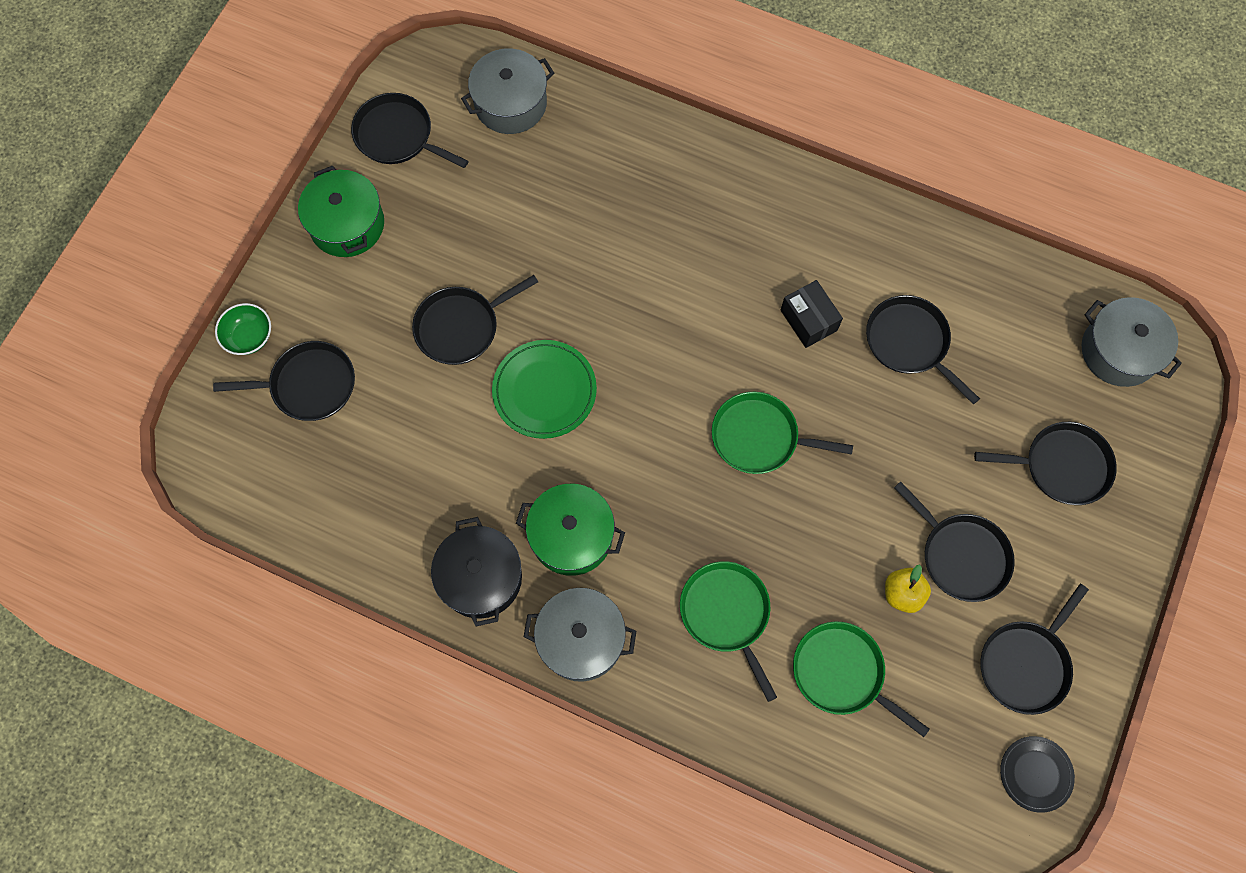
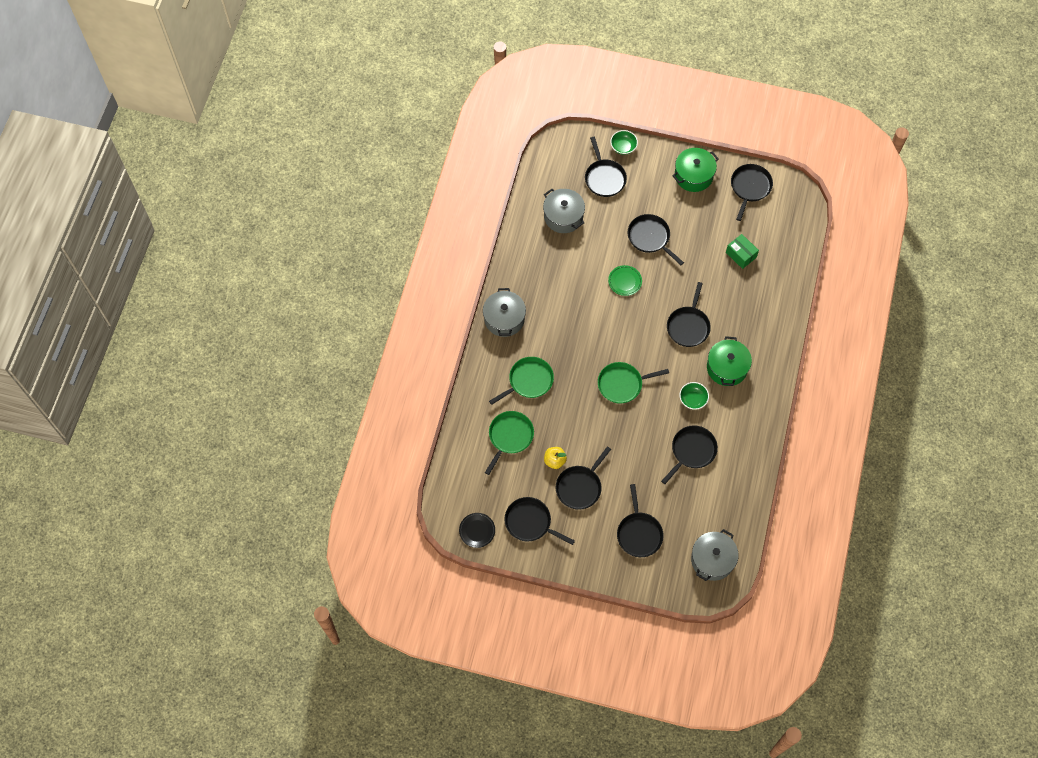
camera: 80 degrees right, 5 degrees down
black pot [431,517,522,626] -> none
grey pot [461,48,554,134] -> grey pot moved to [543,189,585,233]
green plate [492,340,597,439] -> green plate [608,265,642,296], size x0.64
green pot [516,484,625,576] -> green pot moved to [707,336,752,386]
green pan [712,392,853,474] -> green pan turned 105 degrees counterclockwise [598,362,669,403]
black box [781,280,843,348] -> green bowl [679,382,709,410]
none -> black pan [667,282,711,347]
none -> green box [726,234,759,269]

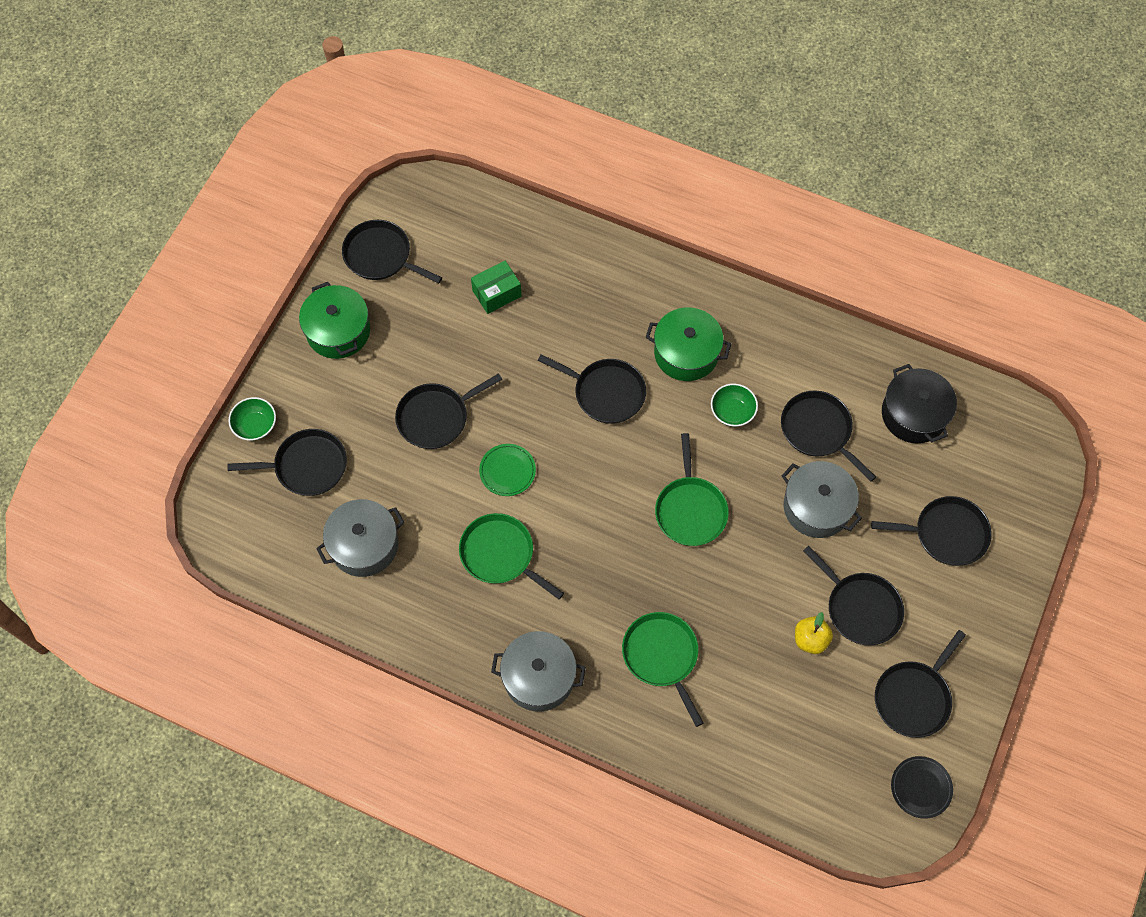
camera: 80 degrees left, 0 degrees up
green pan [485,411,534,475] -> green pan moved to [459,513,564,599]
grey pot [691,529,738,581] -> grey pot moved to [782,461,862,538]
none -> black pot [882,364,957,443]

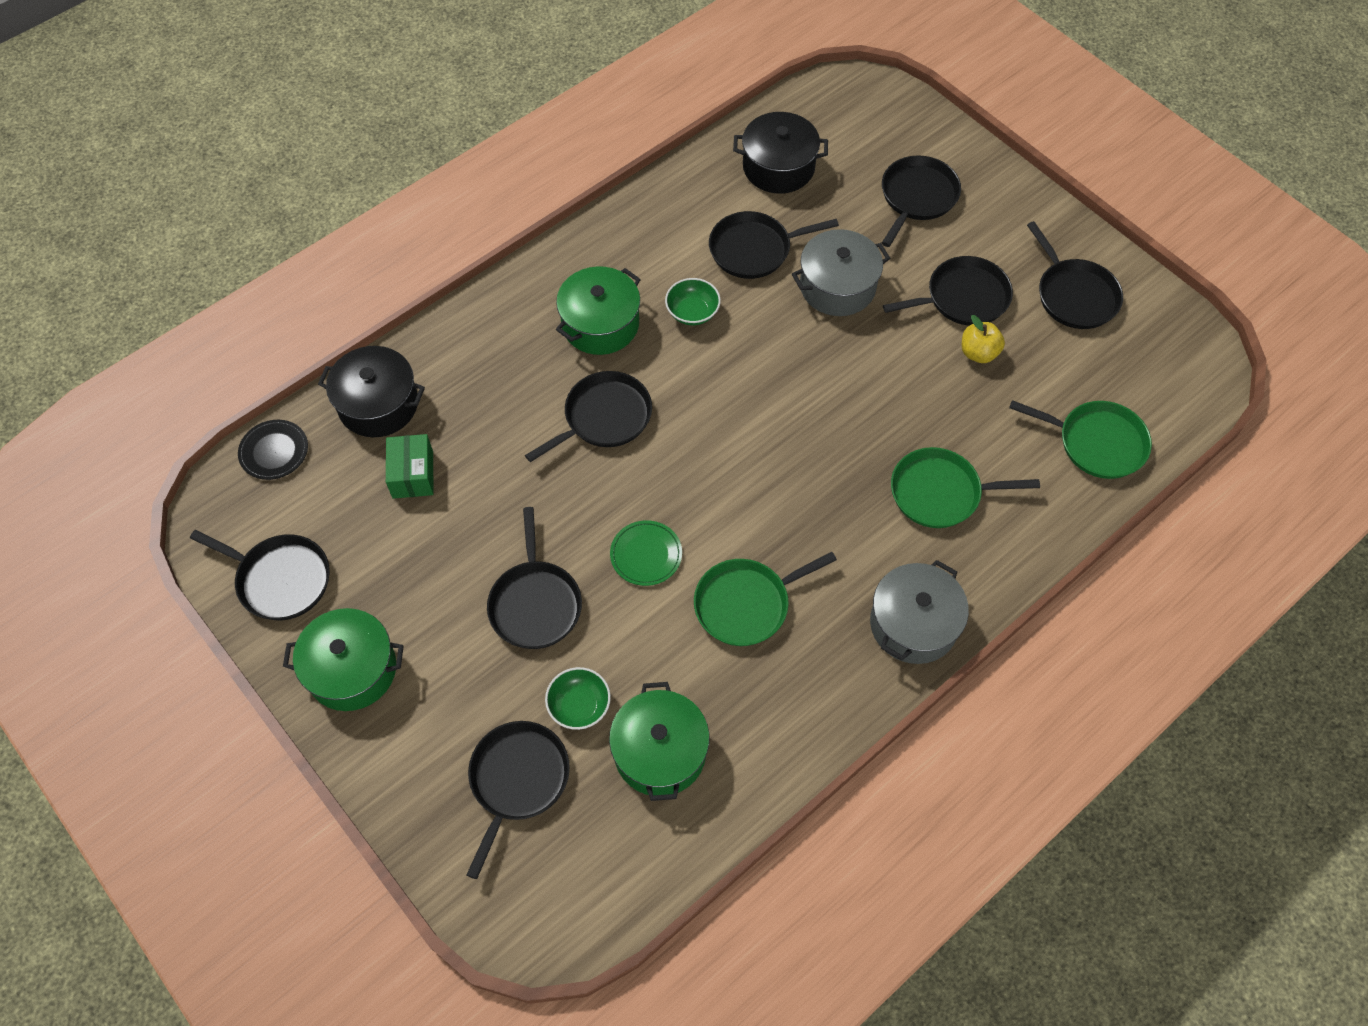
camera: 65 degrees left, 5 degrees down
green bowl [228,397,276,441] -> green bowl moved to [545,667,611,730]
grey pot [316,499,404,577] -> green pot [609,682,710,801]
black pan [342,220,442,283] -> black pan turned 120 degrees counterclockwise [190,530,330,620]
green pan [655,433,729,546] -> green pan moved to [1009,400,1152,479]
black plate [891,756,953,819] -> black plate moved to [238,420,308,480]
none -> black pot [318,346,425,437]

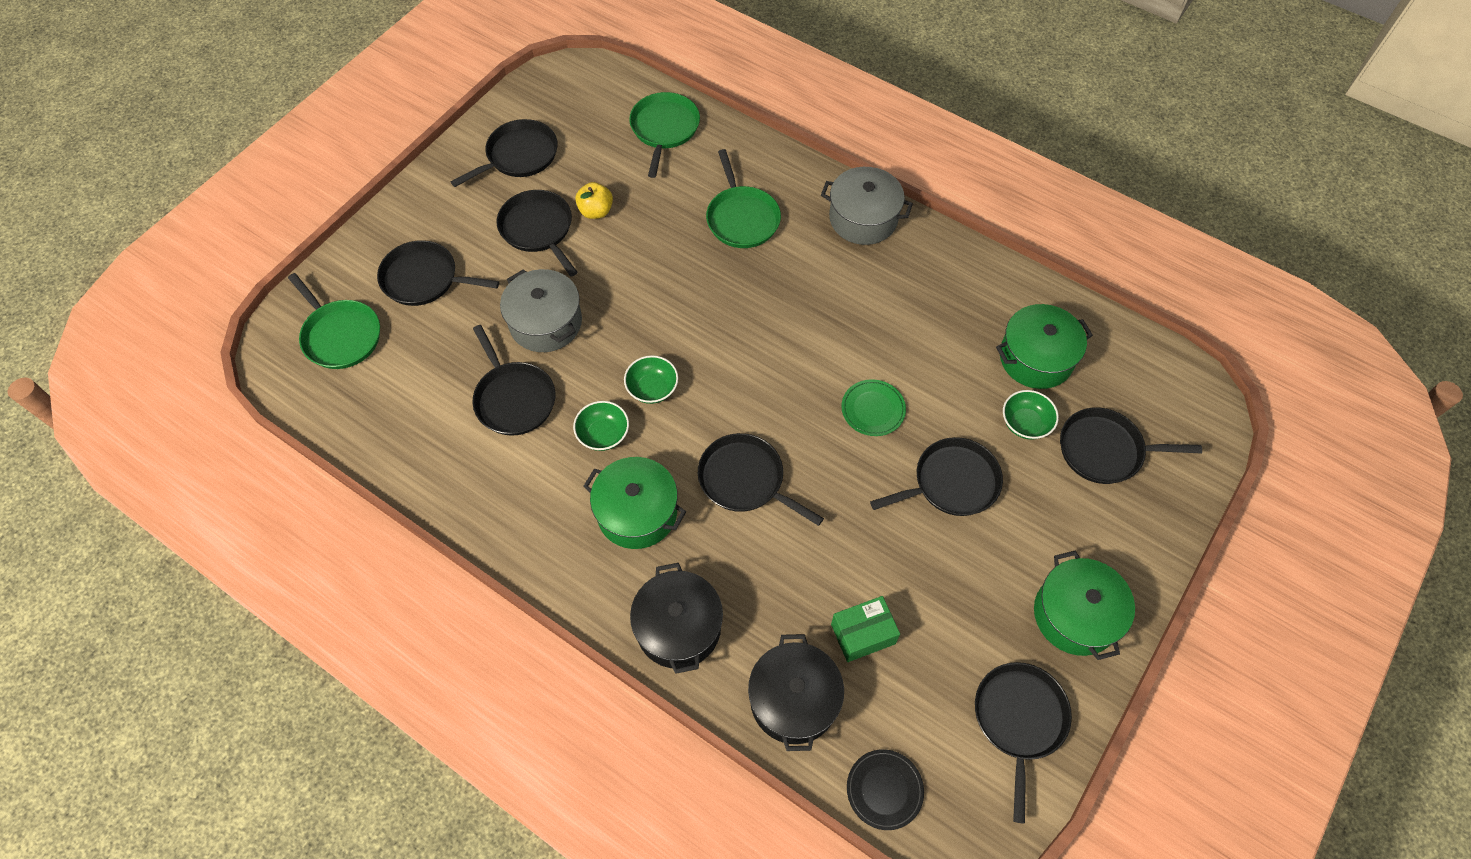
camera: 105 degrees left, 0 degrees up
green pan [694,552,837,646] -> green pan moved to [288,273,380,369]
black pot [733,112,828,194] -> black pot moved to [630,563,723,674]
none -> green bowl [624,355,678,404]

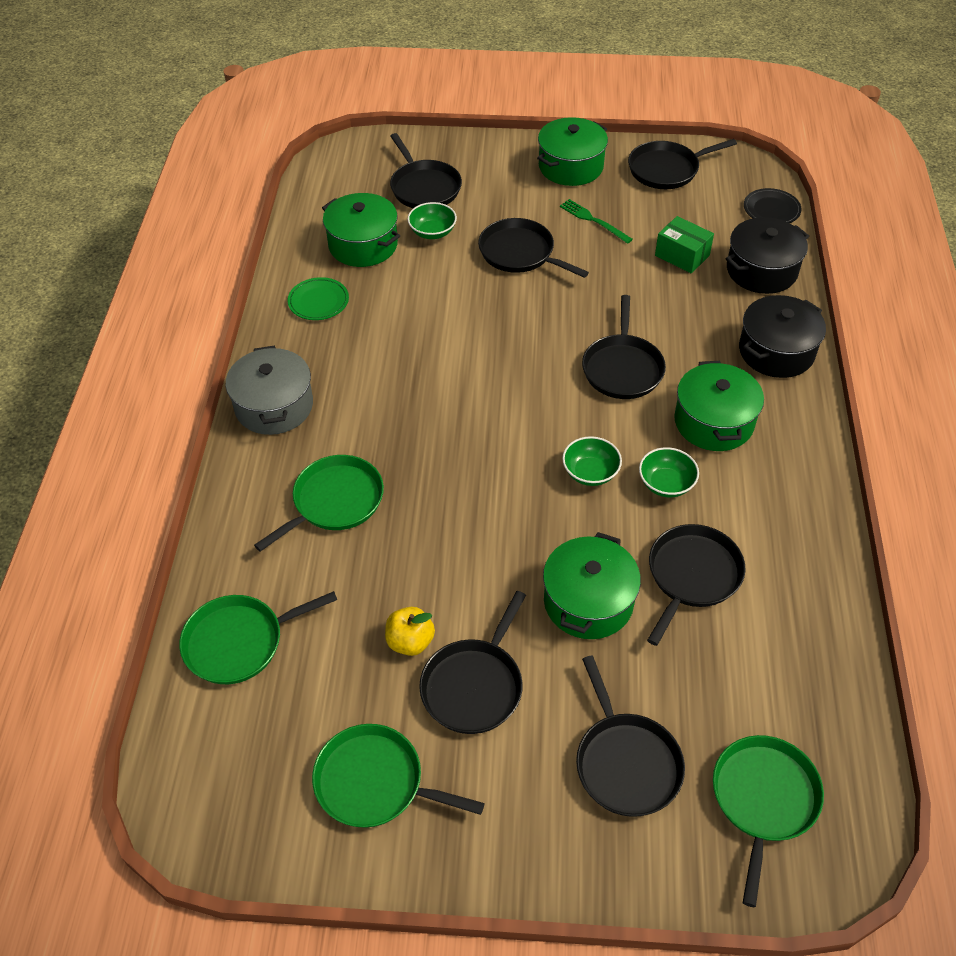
camera: 120 degrees left, 10 degrees down
black pan [451,119,558,187] -> green pan [312,724,485,828]
grey pot [500,269,582,352] -> green pot [543,532,641,639]
green plate [841,379,906,436] -> green plate moved to [288,277,349,320]
none -> green fork [560,199,633,244]

